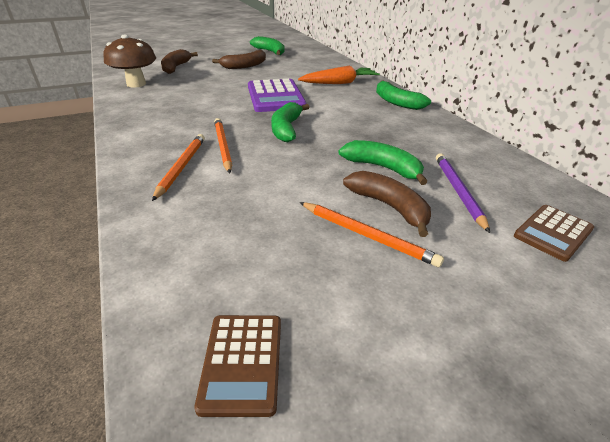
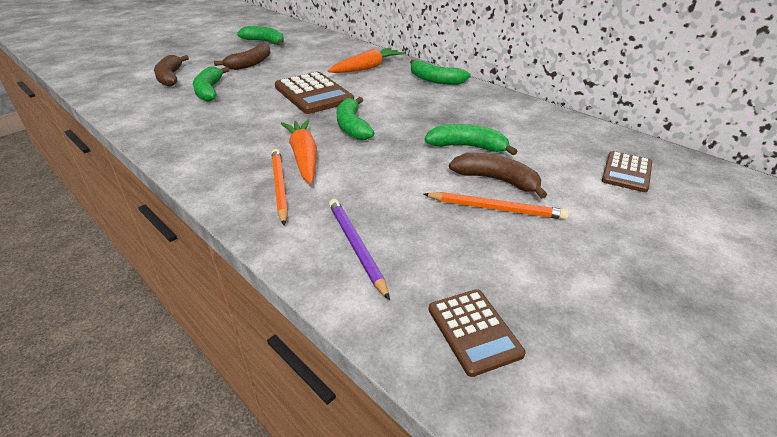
camera: 20 degrees left, 0 degrees up
brown mushroom [103,34,156,87] -> none
orange pencil [214,118,232,173] -> orange carrot [281,119,317,184]
purple calculator [248,79,306,112] -> brown calculator [275,72,354,114]
purple pencil [436,153,490,233] -> purple pencil moved to [329,199,390,300]
none -> green banana [193,67,229,101]

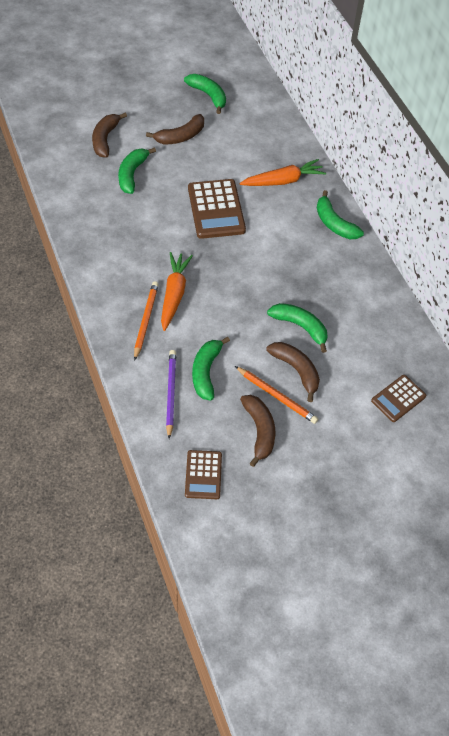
camera: 20 degrees right, 20 degrees up
green banana [337,97,374,140] -> green banana moved to [192,337,230,401]
none -> brown banana [240,395,275,467]

